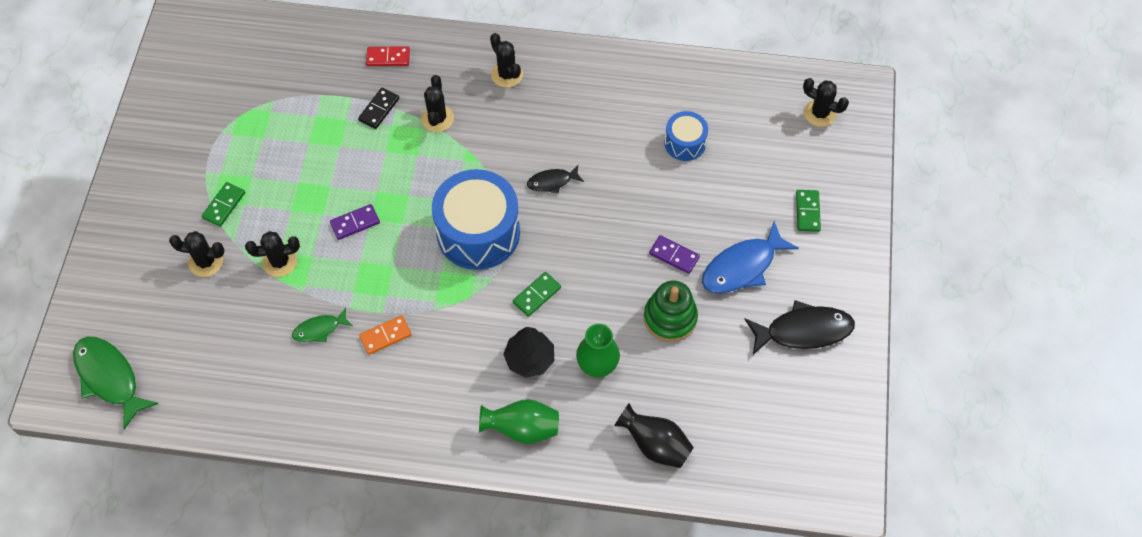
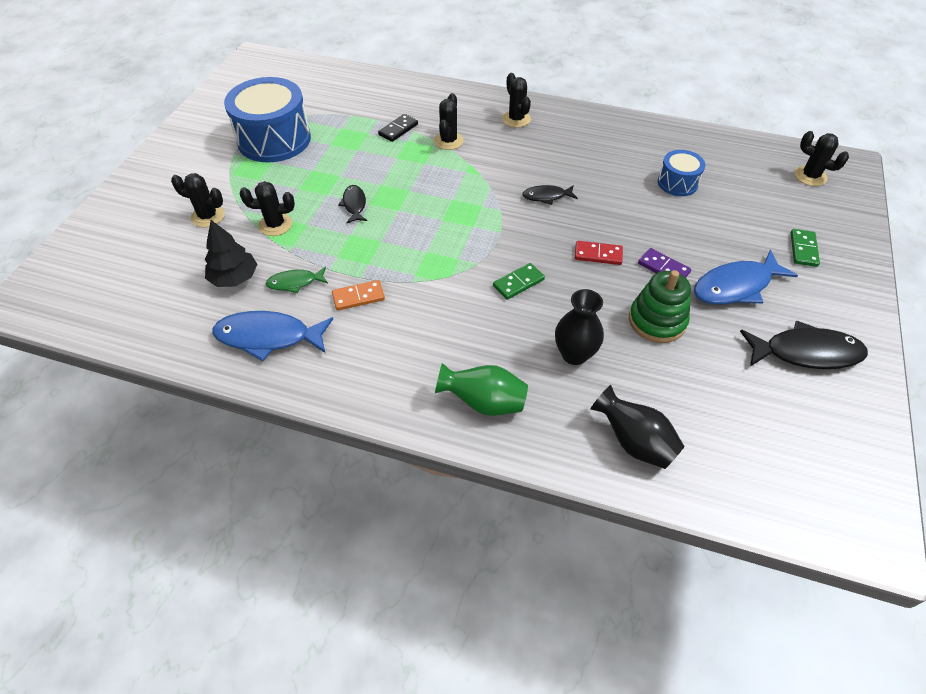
camera: 10 degrees right, 10 degrees down
green fish [73,337,159,430] -> none
green domino [202,182,245,227] -> none
purple domino [330,204,380,240] -> black fish [338,185,367,223]
red domino [366,46,410,66] -> red domino moved to [575,241,623,265]
blue drum [432,169,520,270] -> blue drum moved to [224,77,311,162]
black tree [503,327,554,378] -> black tree moved to [205,220,257,287]
green vase [576,324,620,378] -> black vase [555,289,604,365]
none -> blue fish [212,311,333,361]

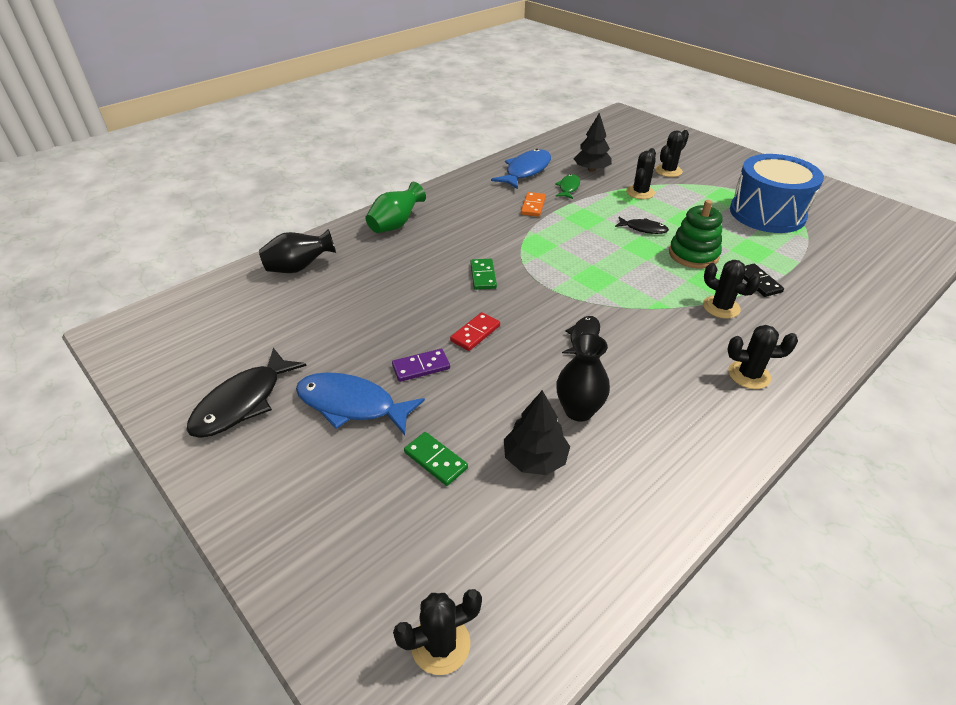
camera: 120 degrees right, 10 degrees down
black vase [555,289,604,365] -> black vase moved to [556,333,610,422]
green stacking toy [629,270,691,343] -> green stacking toy moved to [669,200,723,269]
blue drum [658,150,706,196] -> black tree [504,390,570,475]
blue fish [694,250,798,305] -> blue fish turned 75 degrees counterclockwise [296,372,425,435]
green domino [791,229,820,267] -> green domino moved to [404,432,468,486]

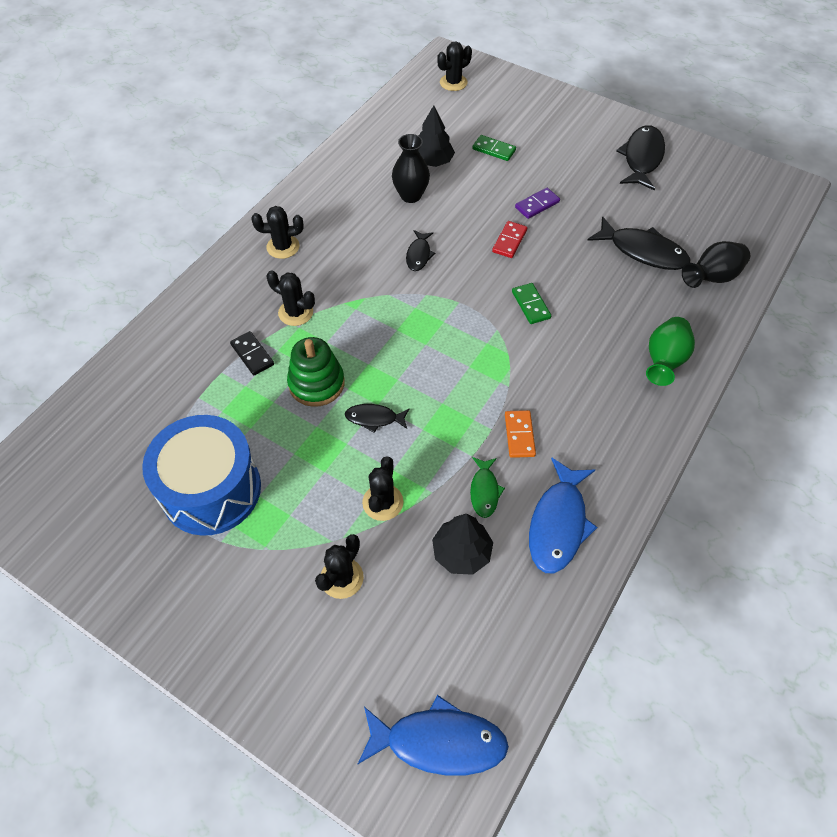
camera: 165 degrees right, 15 degrees up
blue fish [296,372,425,435] -> blue fish moved to [358,695,509,776]
none -> black fish [587,216,690,270]

